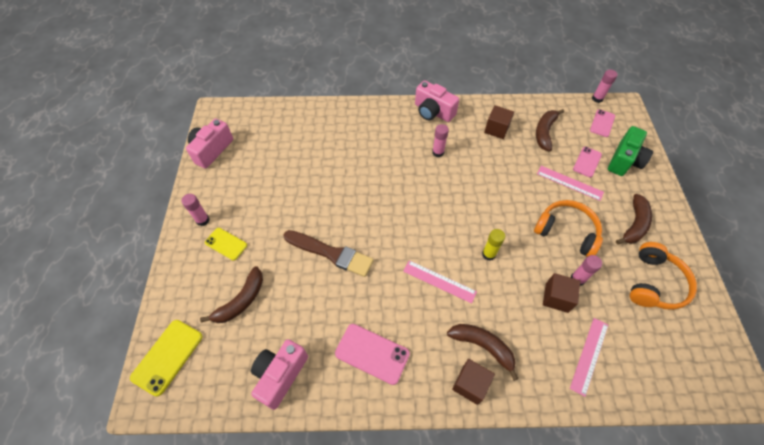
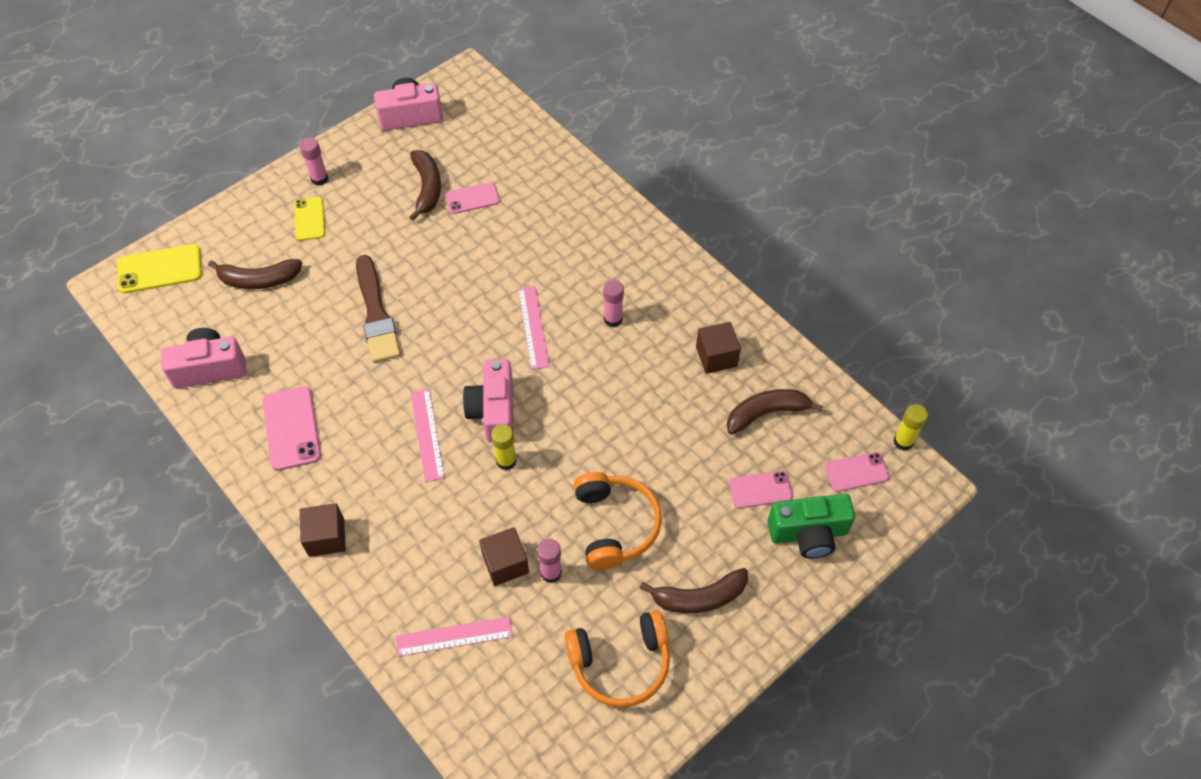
camera: 50 degrees right, 0 degrees up
pink camera [415,81,459,122] -> pink camera moved to [463,359,514,443]
brown banana [447,324,518,381] -> brown banana moved to [409,150,441,221]
pink ruler [537,166,604,201] -> pink ruler moved to [518,286,550,370]
pink glue stick [592,70,618,103] -> yellow glue stick [893,404,928,451]
none -> pink phone [445,182,500,214]

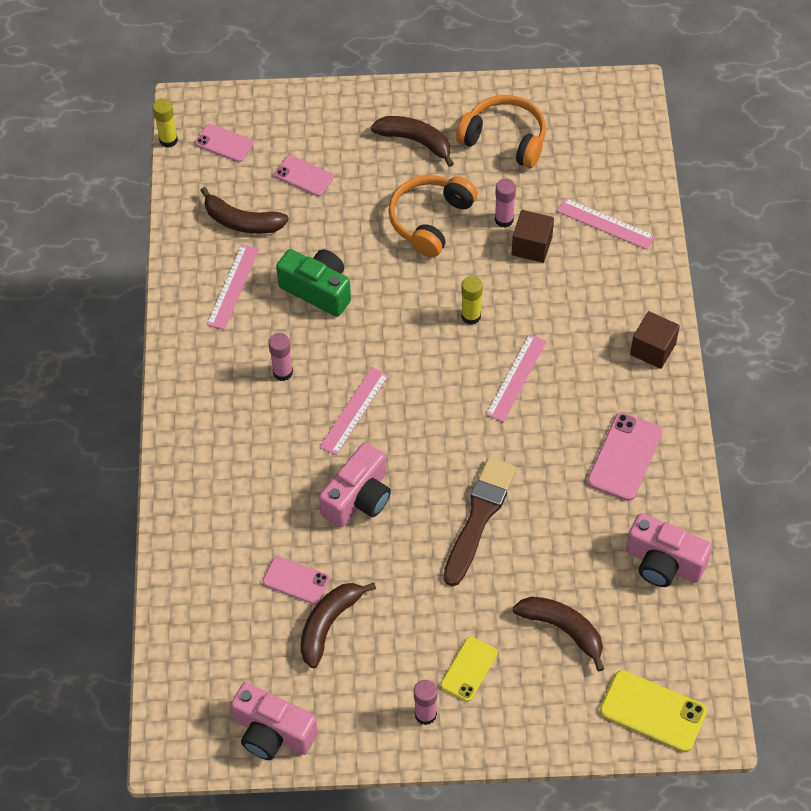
camera: 140 degrees left, 0 degrees up
pink camera [463,359,514,443] -> pink camera moved to [319,442,391,528]
brown cube [696,322,741,374] -> pink ruler [207,244,259,330]
green camera [767,494,855,559] -> green camera moved to [276,249,351,317]

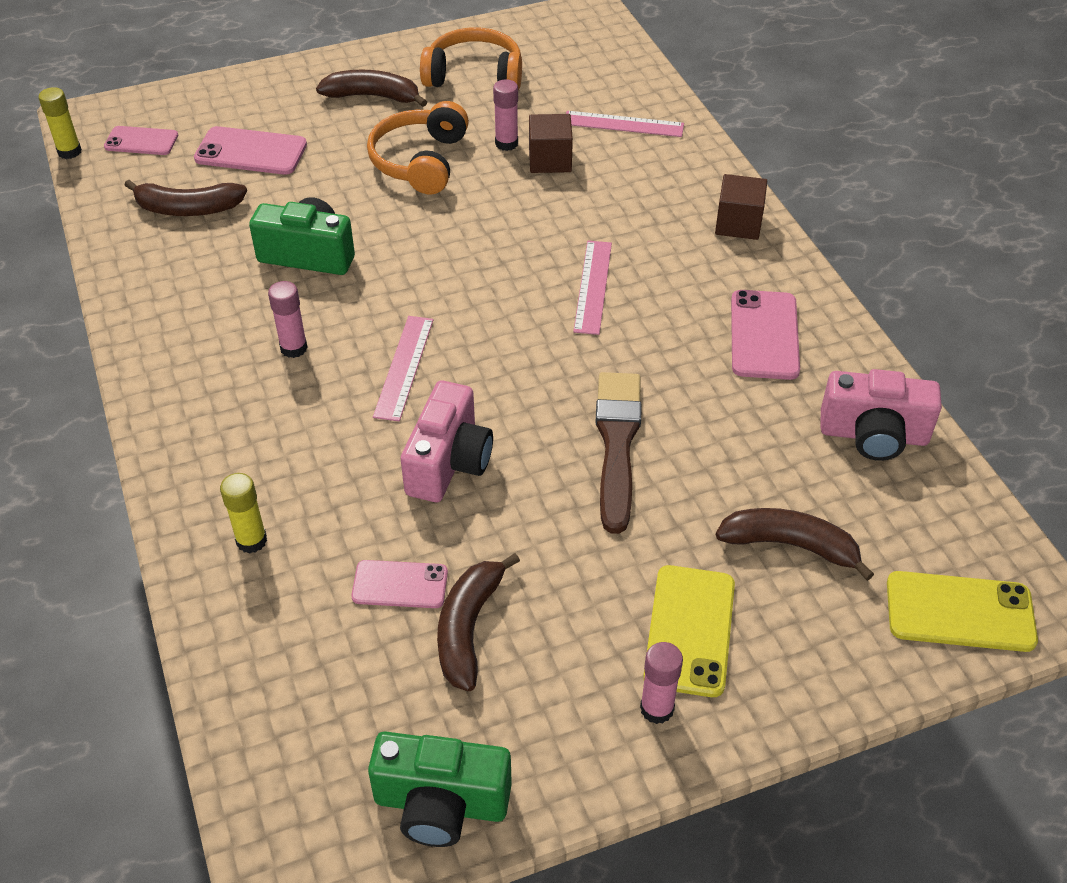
camera: 20 degrees left, 10 degrees down
pink ruler [207,244,259,330] -> none
pink camera [231,682,318,760] -> green camera [368,731,512,847]
pink phone [275,155,334,196] -> pink phone [194,126,307,175], size x1.52
yellow phone [440,637,498,702] -> yellow phone [643,565,735,697], size x1.52
yellow glue stick [461,276,483,325] -> yellow glue stick moved to [220,473,267,553]

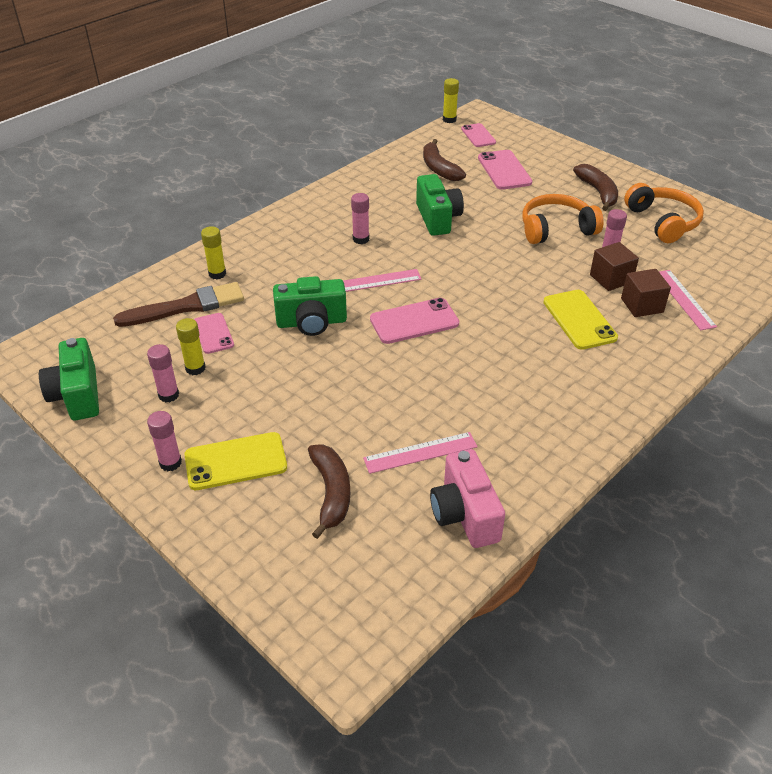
camera: 65 degrees right, 5 degrees down
pink camera [401,380,493,502] -> green camera [273,276,347,336]
brown banana [437,553,520,691] -> yellow glue stick [176,318,205,375]
pink ruler [573,241,612,335] -> pink ruler moved to [363,432,478,474]
brown brush [596,372,642,534] -> brown brush moved to [113,282,244,327]
brown cube [715,174,767,240] -> brown cube moved to [621,269,671,317]
pink phone [731,290,800,380] -> pink phone moved to [370,298,459,344]
yellow phone [887,571,1038,652] -> yellow phone moved to [543,290,618,350]
none -> pink glue stick [147,344,179,402]

